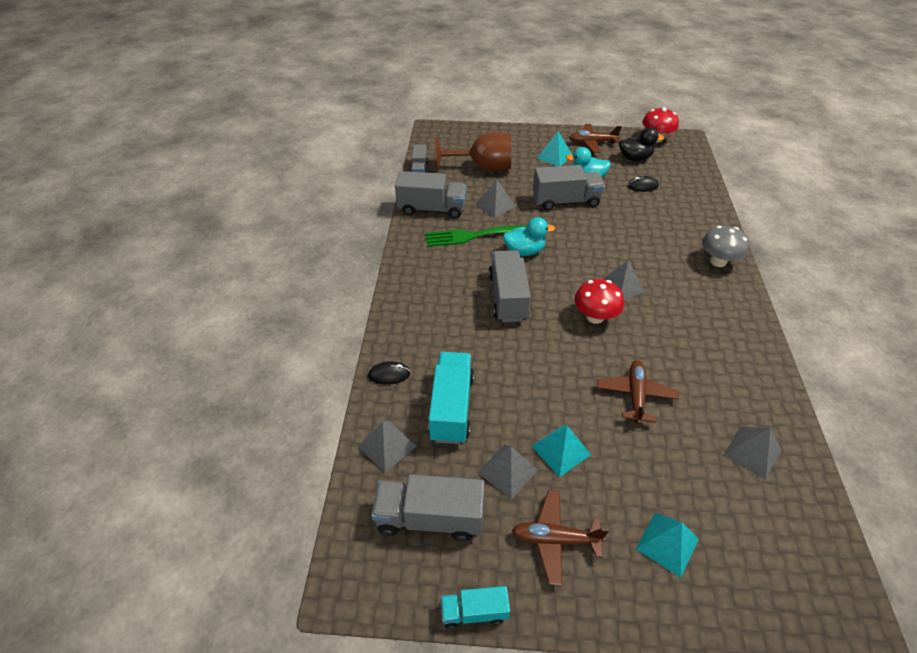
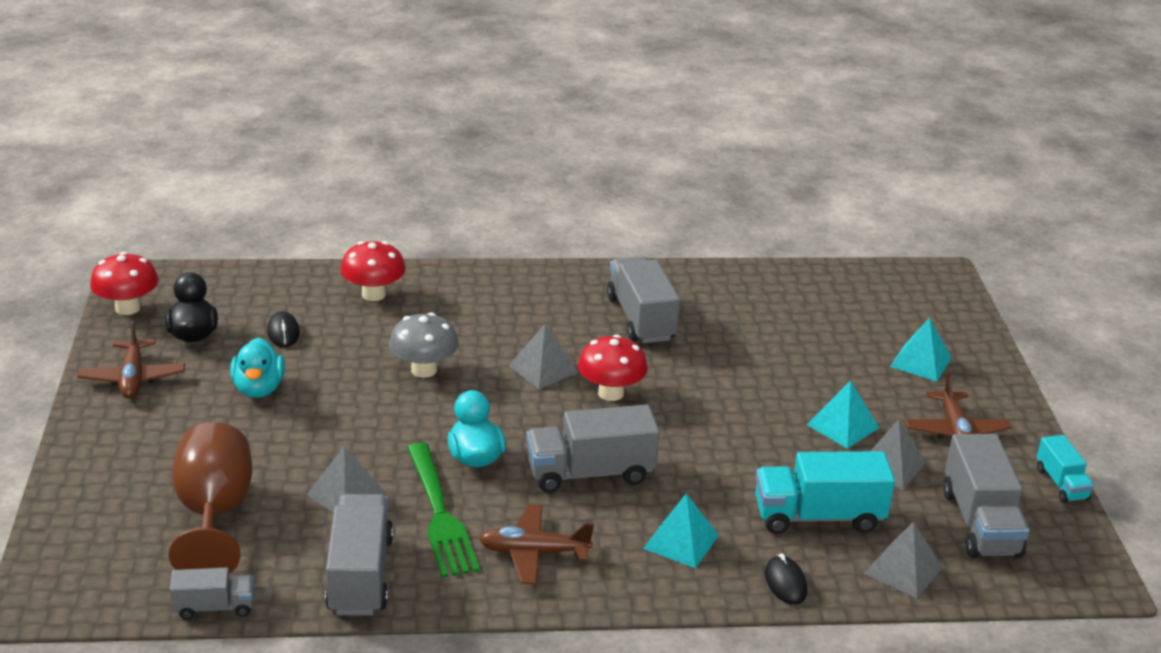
camera: 100 degrees left, 15 degrees down
grey truck [533,165,605,210] -> grey truck moved to [607,256,680,343]
turquoise pyramid [536,131,572,166] -> turquoise pyramid moved to [643,494,719,568]
brown plane [597,360,679,424] -> brown plane moved to [479,504,594,584]
grey mushroom [702,226,749,267] -> grey mushroom moved to [389,312,459,378]
grey pyramid [724,427,781,480] -> none
none -> red mushroom [341,241,406,301]

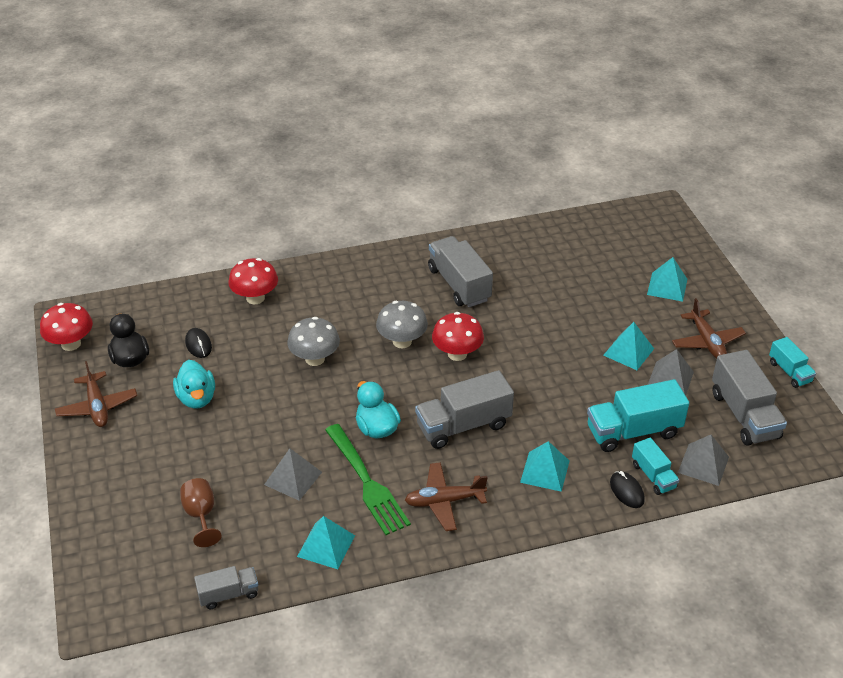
camera: 10 degrees left, 10 degrees up
brown goblet [169,422,252,574] -> brown goblet [180,478,222,547], size x0.55
grey truck [325,494,393,615] -> turquoise pyramid [297,516,355,569]
grey pyramid [509,324,578,389] -> grey mushroom [376,301,428,349]
none -> turquoise truck [632,438,679,495]

